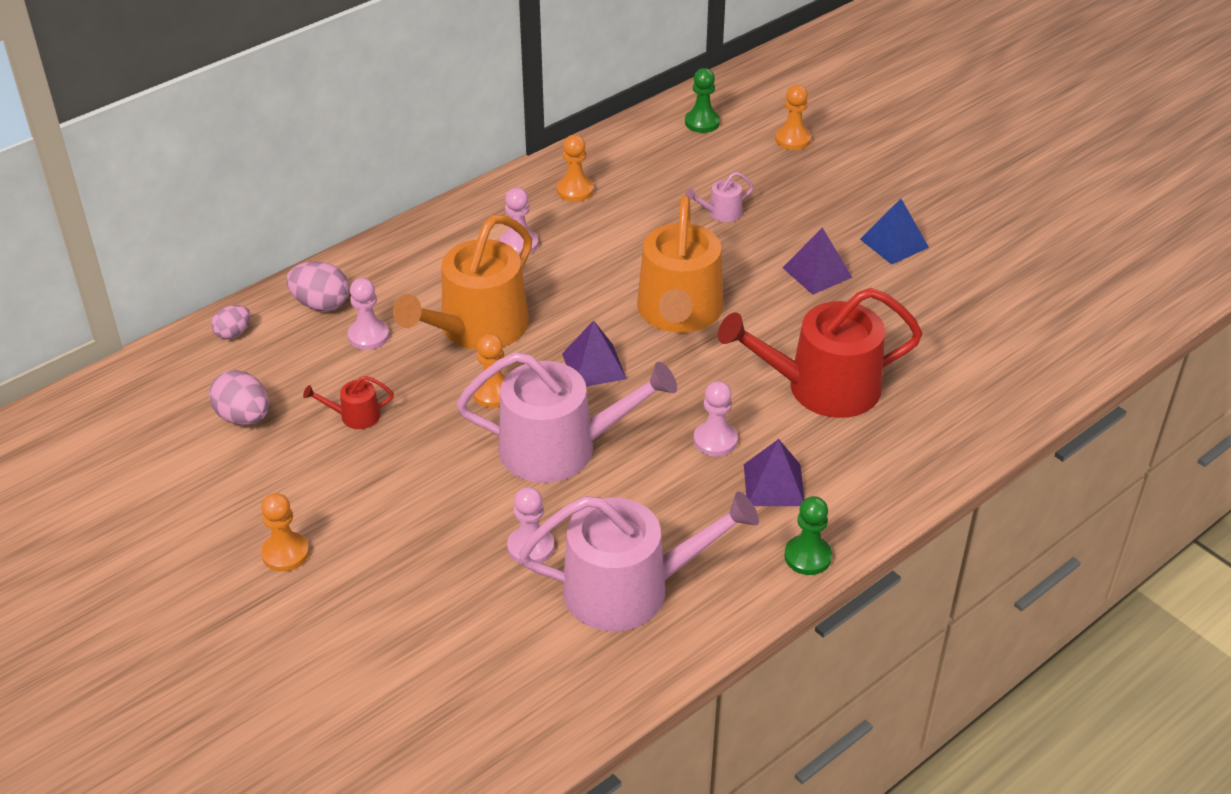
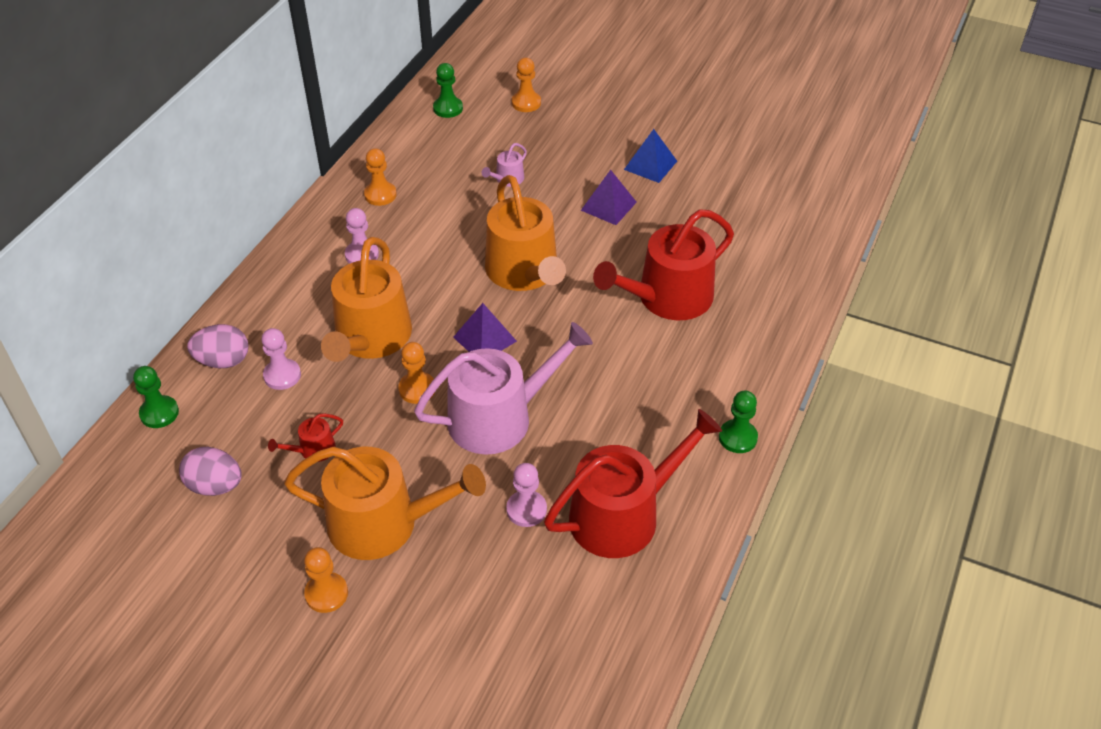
camera: 25 degrees left, 5 degrees up
pink egg [211,305,251,339] -> green pawn [133,366,179,428]
pink watering can [519,491,759,631] -> red watering can [544,409,722,558]
pink pawn [694,381,738,456] -> none
purple pyramid [744,439,804,506] -> none
none -> orange watering can [284,447,486,560]

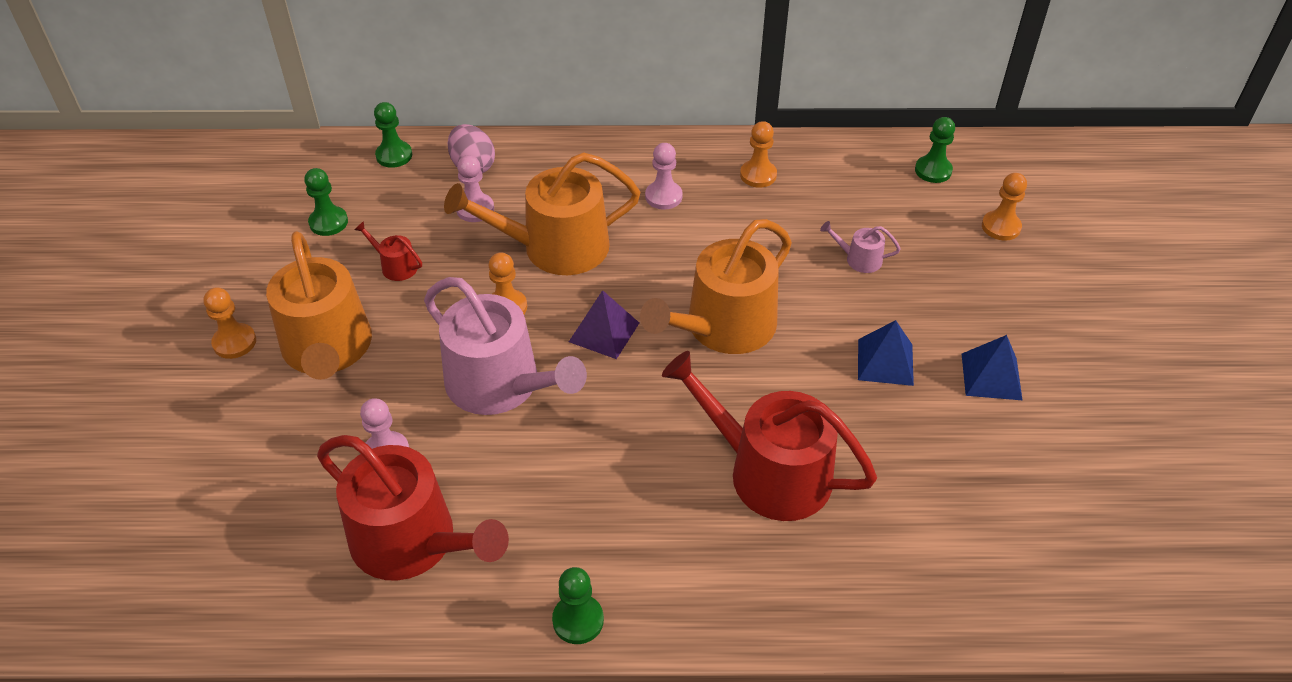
camera: 65 degrees right, 0 degrees up
pink egg [179,447,242,496] -> green pawn [304,168,348,236]
purple pyramid [581,170,637,225] -> blue pyramid [858,320,914,386]

